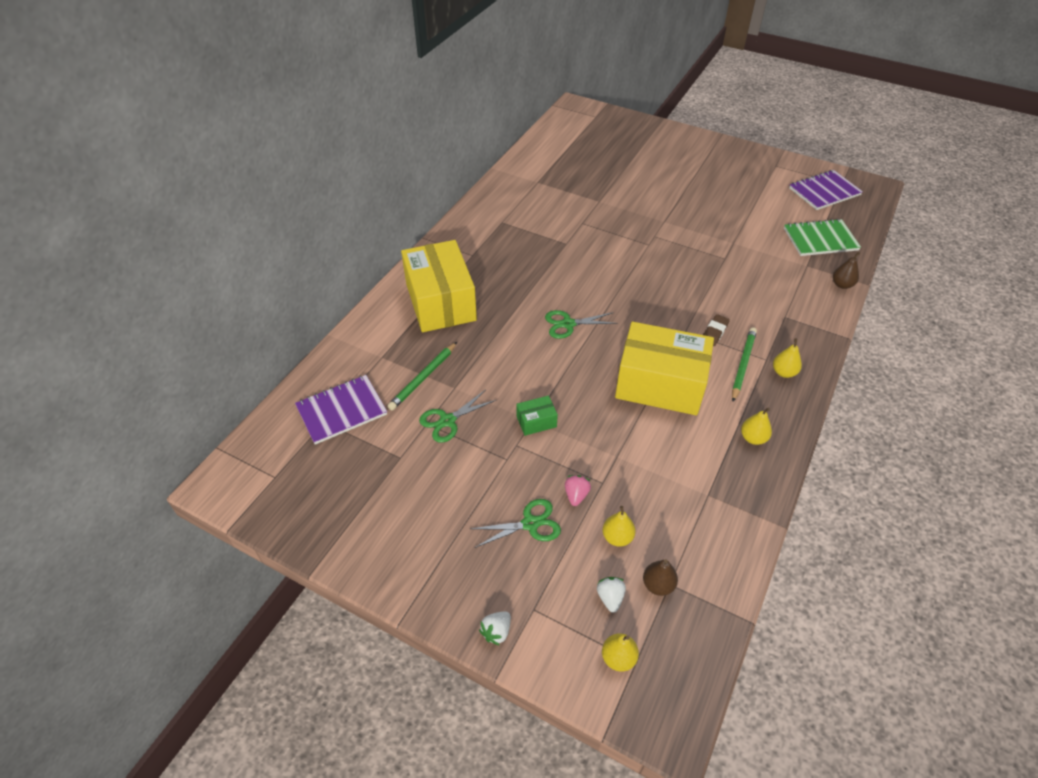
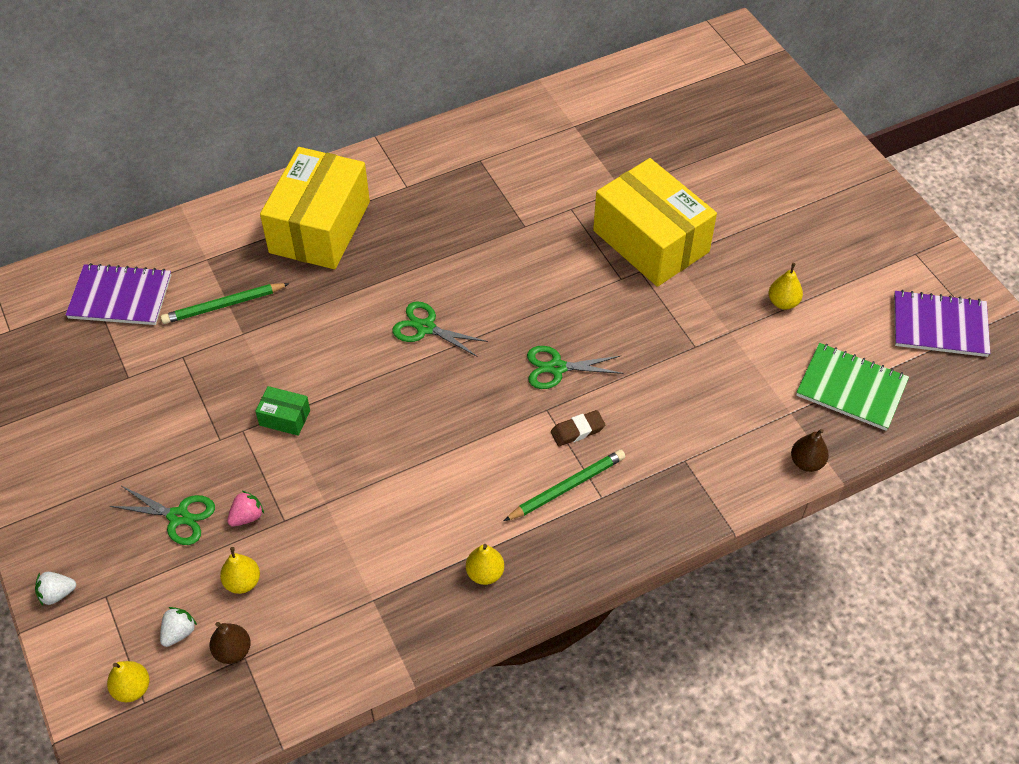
camera: 35 degrees right, 5 degrees up
green scissors [419,390,496,443] -> green scissors moved to [527,346,623,389]
yellow box [615,322,714,415] -> yellow box moved to [593,158,717,287]
yellow pear [773,338,802,378] -> yellow pear moved to [769,263,803,309]

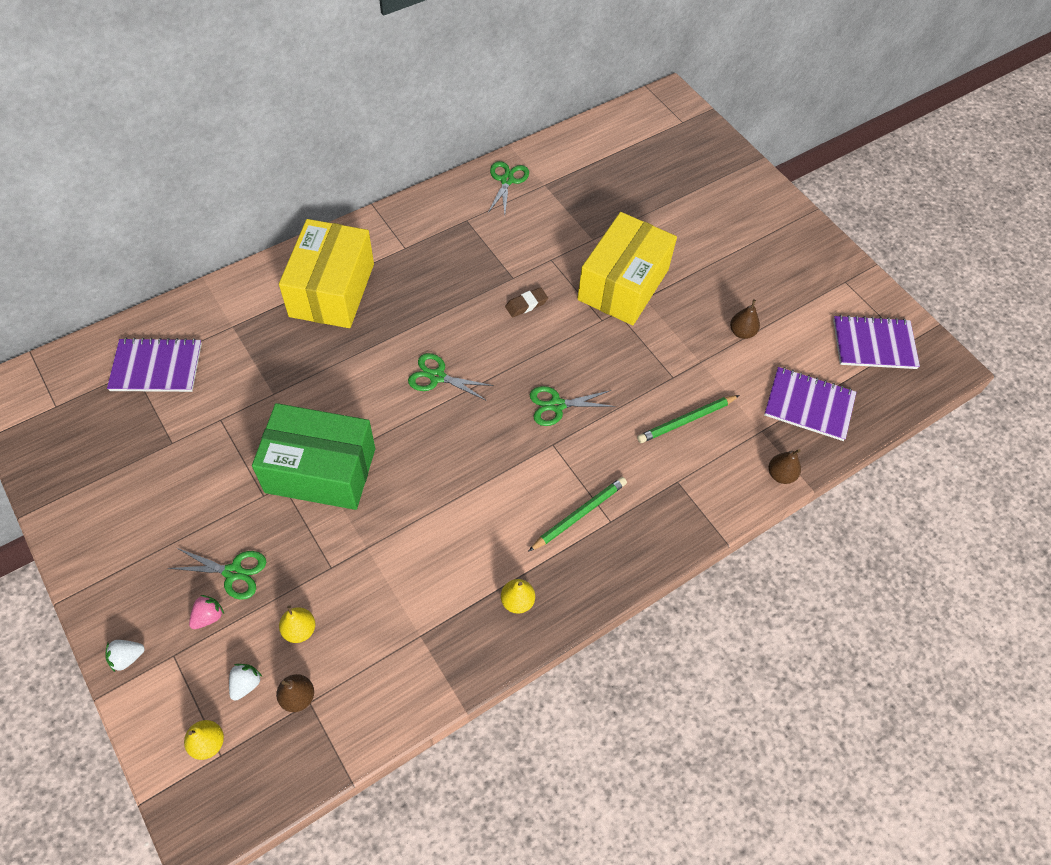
camera: 10 degrees left, 5 degrees up
green pencil [161,283,290,324] -> green pencil moved to [637,395,740,443]
pink strawberry [227,490,264,526] -> pink strawberry moved to [189,595,224,629]
green box [255,386,310,436] -> green box [252,403,375,510], size x2.48
brown eraser [551,410,605,446] -> brown eraser moved to [505,287,548,317]
yellow box [593,158,717,287] -> yellow box turned 75 degrees clockwise [577,212,677,325]
yellow pear [769,263,803,309] -> brown pear [730,299,760,339]
green notebook [796,343,909,431] -> purple notebook [764,367,856,441]
none -> green scissors [488,161,529,215]

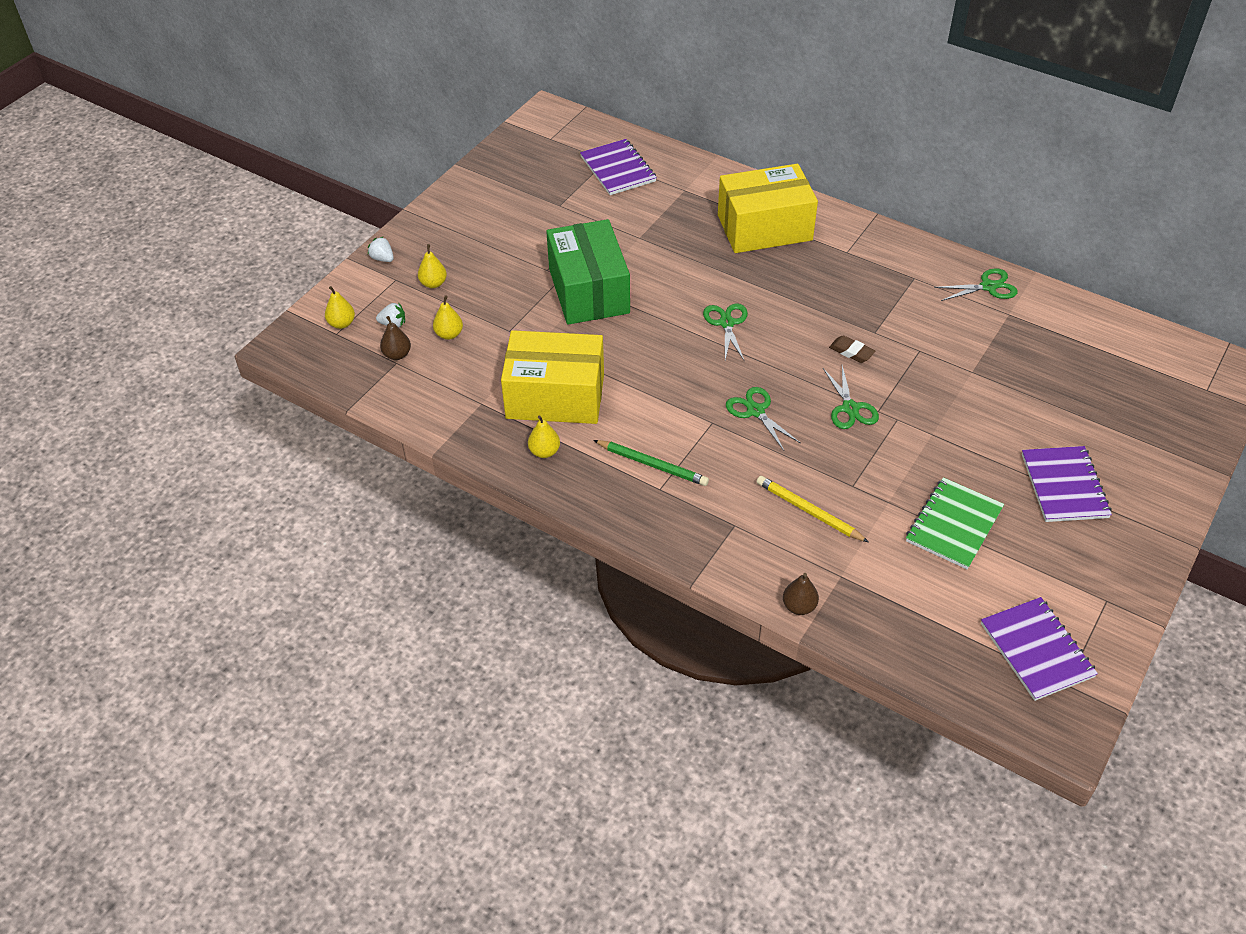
camera: 70 degrees right, 10 degrees down
green scissors [168,548,266,600] -> green scissors moved to [823,366,879,429]
pink strawberry [189,595,224,629] -> yellow pear [418,244,447,288]
yellow box [577,212,677,325] -> yellow box moved to [501,330,604,424]
green pencil [637,395,740,443] -> yellow pencil [756,476,869,542]
brown pear [730,299,760,339] -> green notebook [906,477,1004,569]
purple notebook [764,367,856,441] -> purple notebook moved to [1022,446,1112,522]

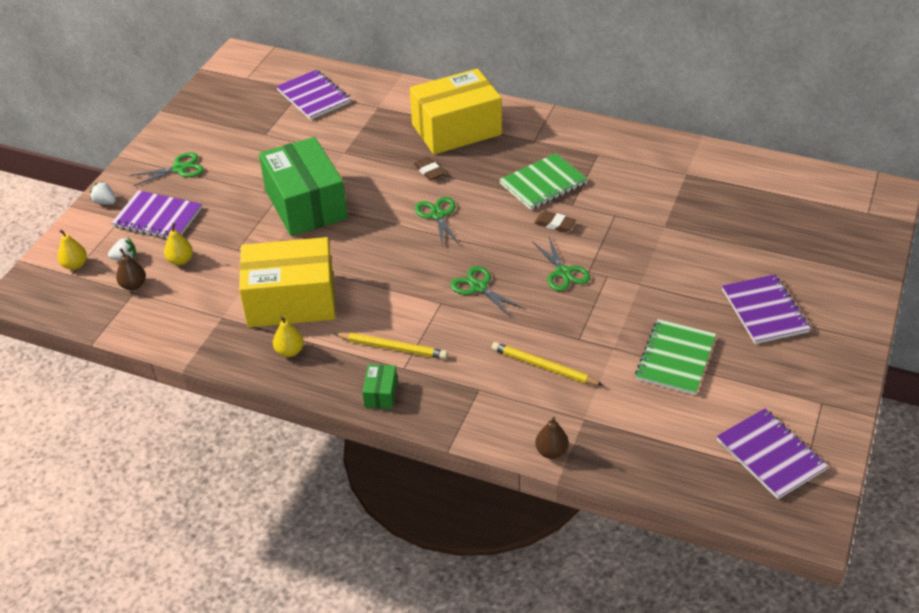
camera: 10 degrees left, 5 degrees down
yellow pear [418,244,447,288] -> purple notebook [112,190,202,239]
green pencil [593,440,709,486] -> yellow pencil [334,333,448,359]
green scissors [934,268,1018,301] -> green scissors moved to [129,152,204,186]
none -> green box [362,364,397,409]
none -> brown eraser [414,157,445,181]
none -> green notebook [499,153,588,210]

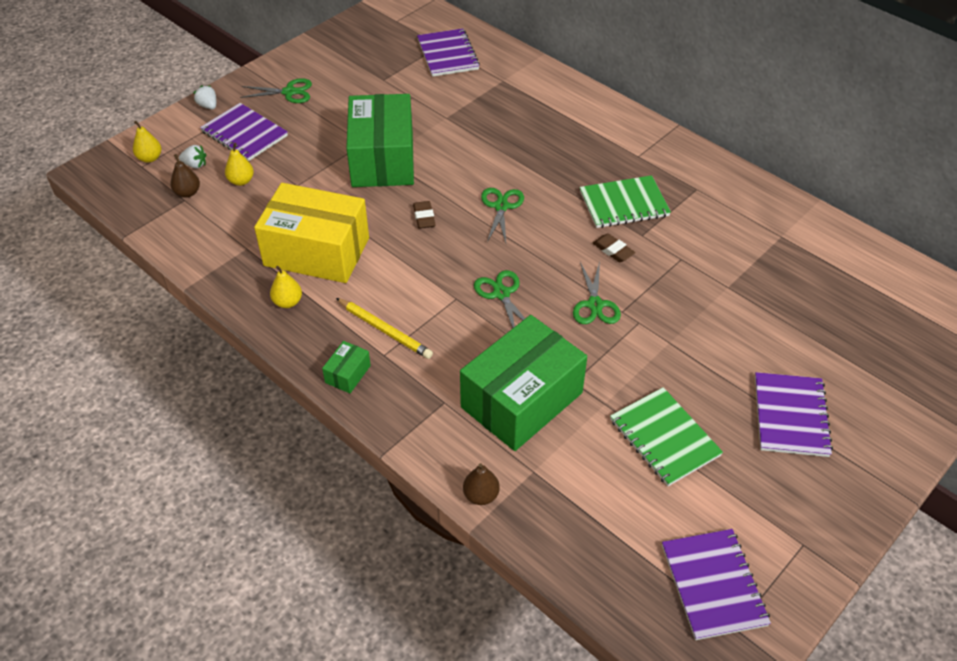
camera: 20 degrees right, 5 degrees up
yellow box [410,69,502,155] -> none
brown eraser [414,157,445,181] -> brown eraser moved to [413,201,436,229]
yellow pencil [491,342,603,385] -> green box [460,315,587,451]
green notebook [635,319,716,395] -> green notebook turned 75 degrees counterclockwise [610,387,723,486]

